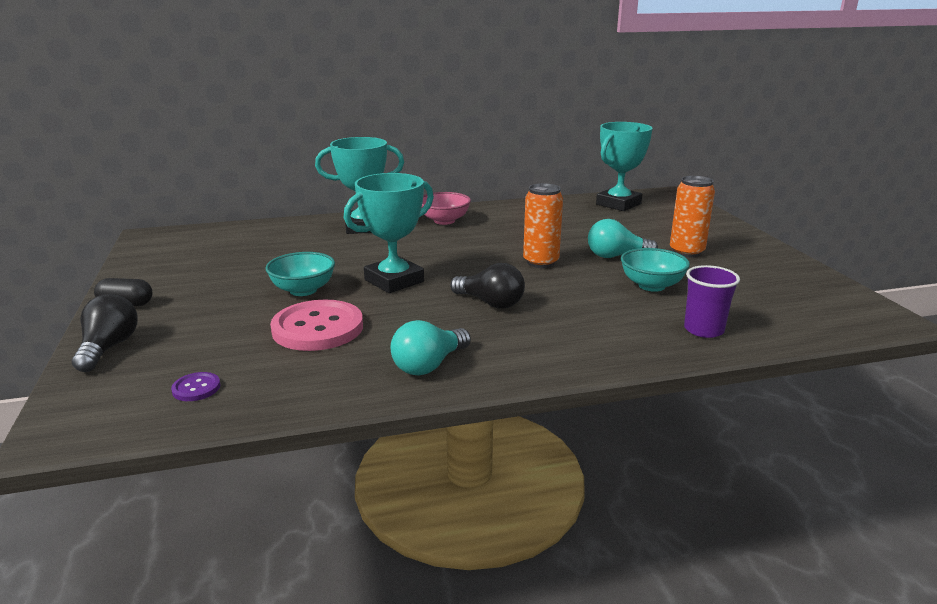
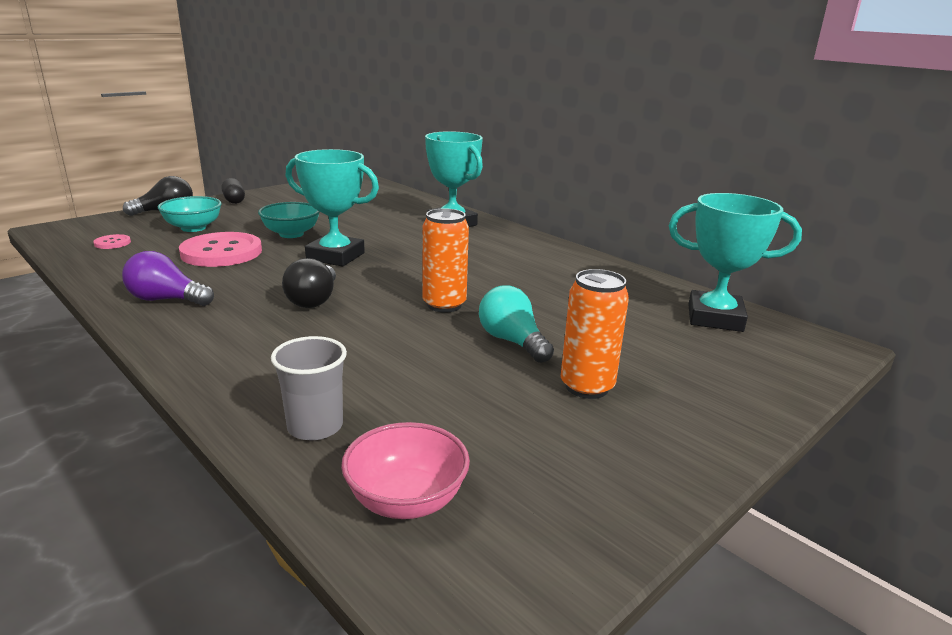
camera: 60 degrees right, 0 degrees up
purple button [171,372,220,401] -> pink button [93,234,131,249]
turquoise light bulb [390,320,471,375] -> purple light bulb [122,251,214,306]
pink bowl [421,192,471,225] -> pink bowl moved to [341,422,470,519]
turquoise bowl [621,248,690,292] -> turquoise bowl moved to [158,196,222,232]
purple cup [684,265,740,338] -> grey cup [271,336,347,440]

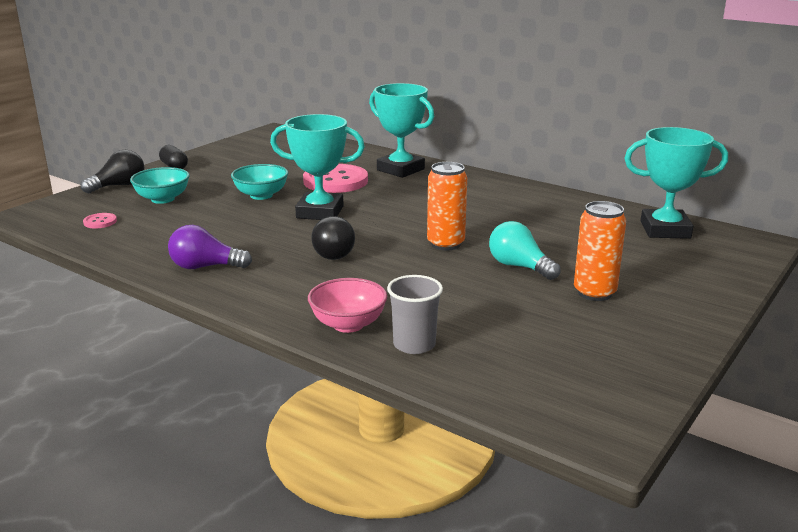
camera: 10 degrees left, 0 degrees up
pink button [179,232,262,267] -> pink button moved to [303,164,368,193]
pink bowl [341,422,470,519] -> pink bowl moved to [308,278,387,333]

